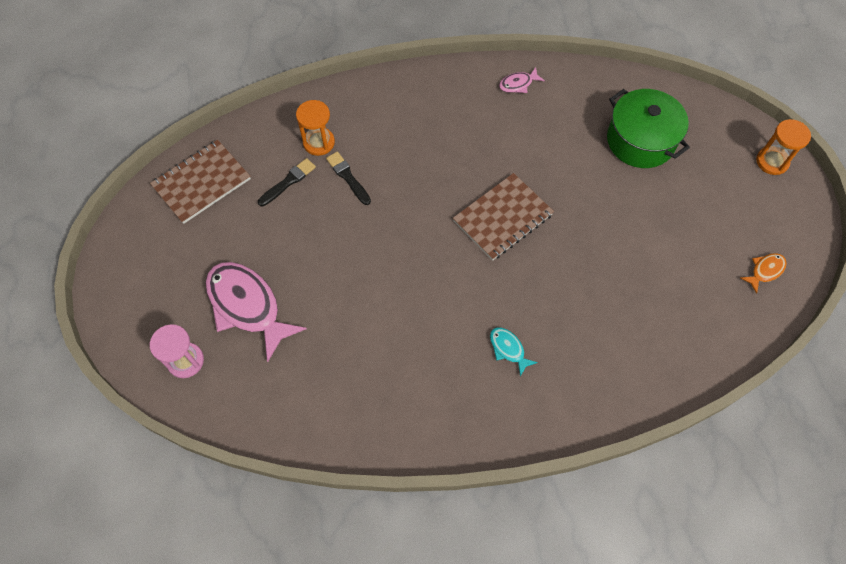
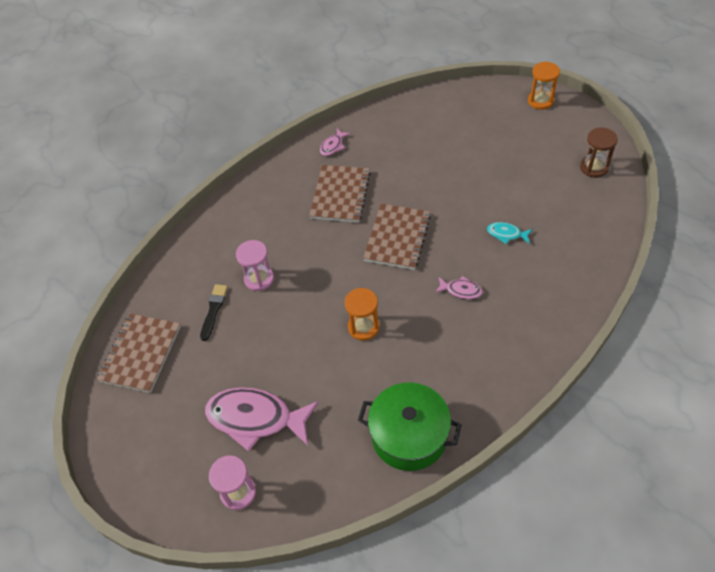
camera: 30 degrees left, 10 degrees down
orange hourglass [296,100,335,156] -> orange hourglass moved to [344,288,380,341]
black brush [326,152,371,205] -> pink hourglass [236,240,274,291]
turquoise fish [490,327,538,376] -> turquoise fish moved to [487,222,532,244]
green pot [607,89,690,168] -> green pot moved to [358,382,461,471]
orange fish [740,253,787,294] -> brown hourglass [580,127,618,178]
none -> brown notebook [309,165,371,223]
none -> pink fish [435,276,483,299]

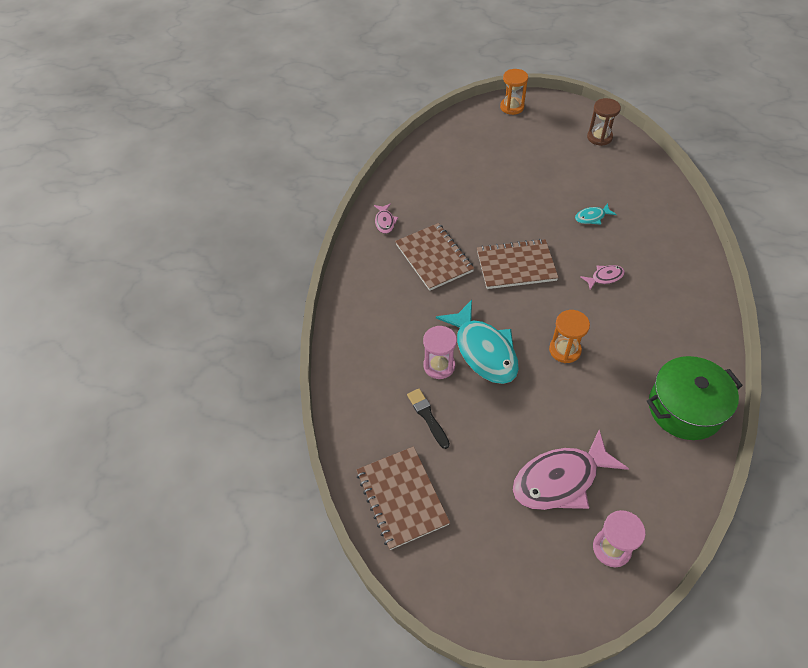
camera: 40 degrees left, 0 degrees up
brown notebook [363,204,431,270] -> brown notebook turned 75 degrees counterclockwise [477,239,559,289]
none -> turquoise fish [436,300,519,384]

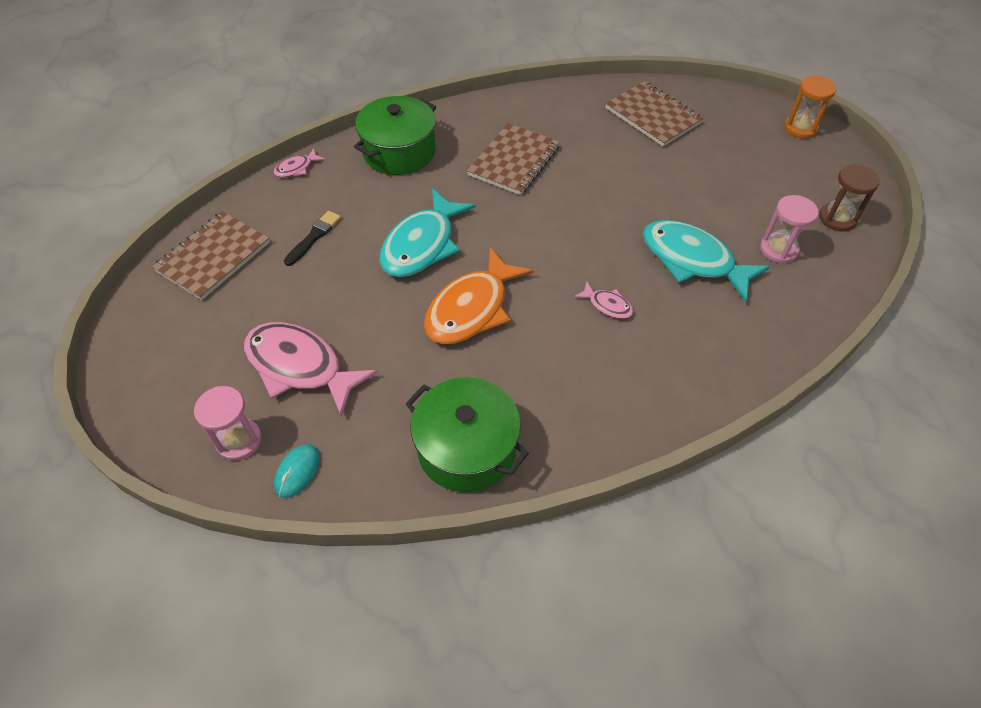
camera: 55 degrees right, 0 degrees up
pink fish [374,203,398,234] -> pink fish moved to [274,148,325,178]
pink hourglass [423,326,457,379] -> pink hourglass moved to [760,195,818,263]
brown notebook [477,239,559,289] -> brown notebook moved to [605,81,704,147]
orange hourglass [549,310,590,363] -> orange fish [424,247,534,344]
turquoise fish [575,203,617,225] -> turquoise fish [643,220,770,302], size x2.19
none -> turquoise mouse [274,444,320,498]
none -> green pot [354,96,436,175]

